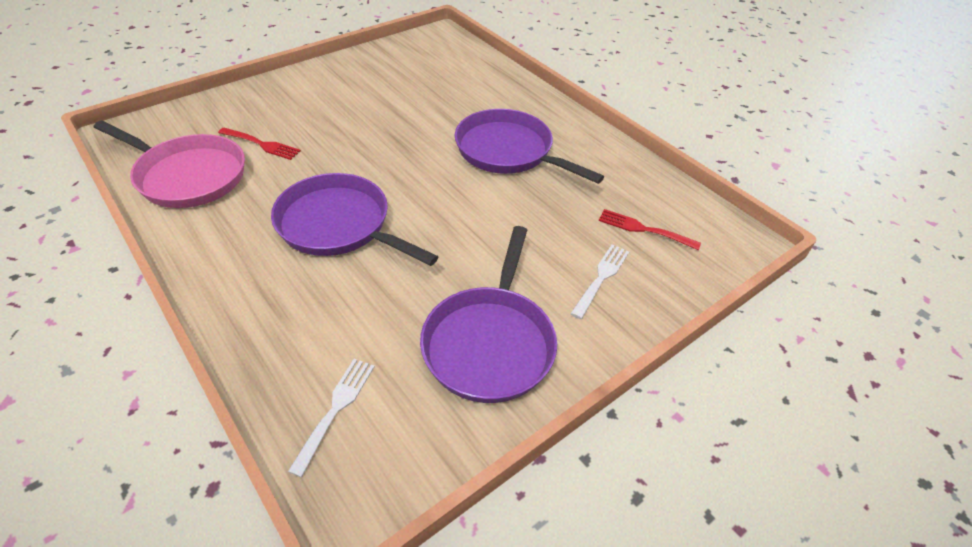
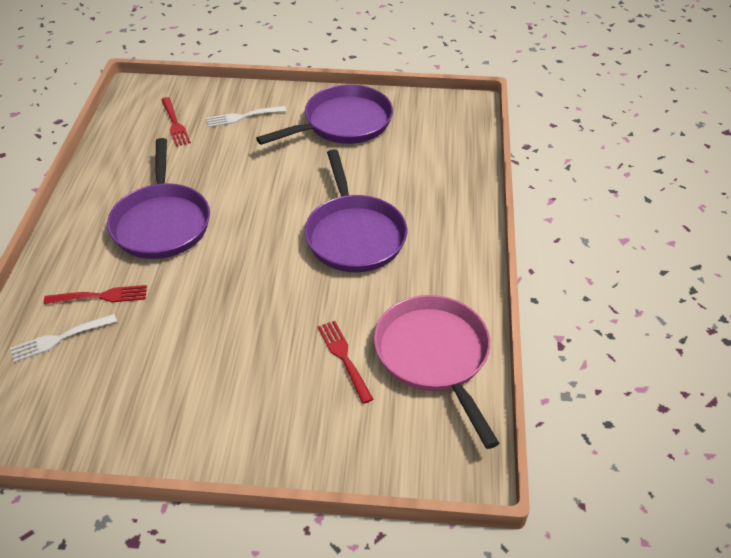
camera: 135 degrees left, 0 degrees up
white fork [288,359,375,477] -> white fork moved to [10,314,117,363]
none -> red fork [44,285,147,304]

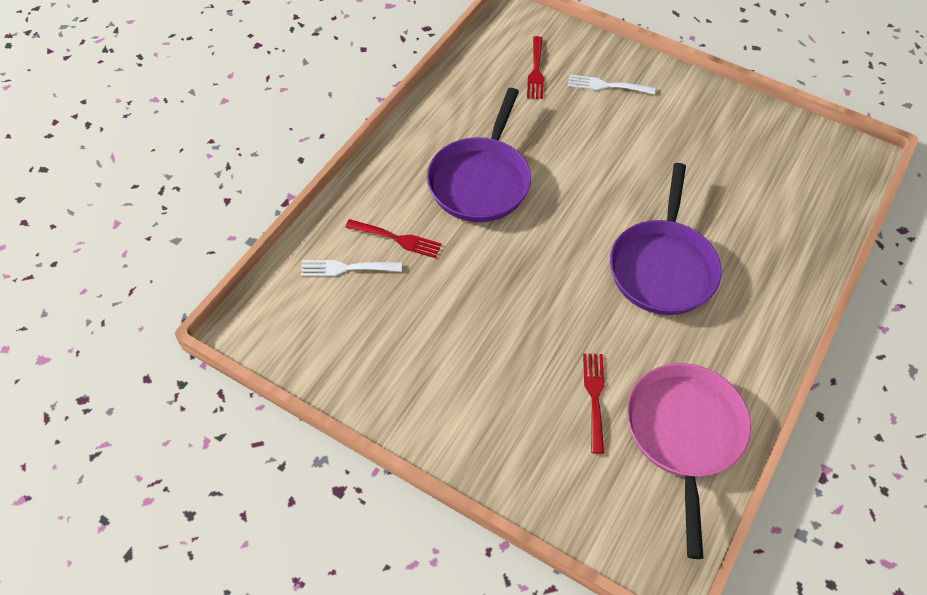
camera: 25 degrees right, 10 degrees up
purple pan [256,84,393,145] -> none

